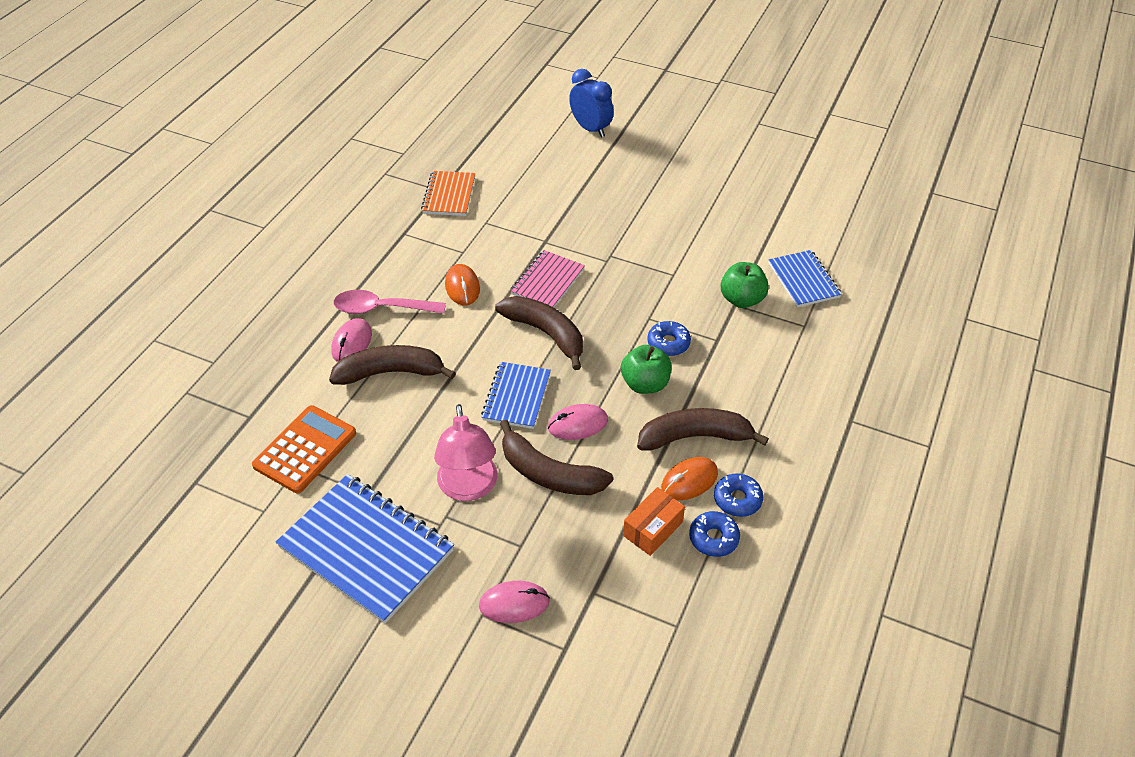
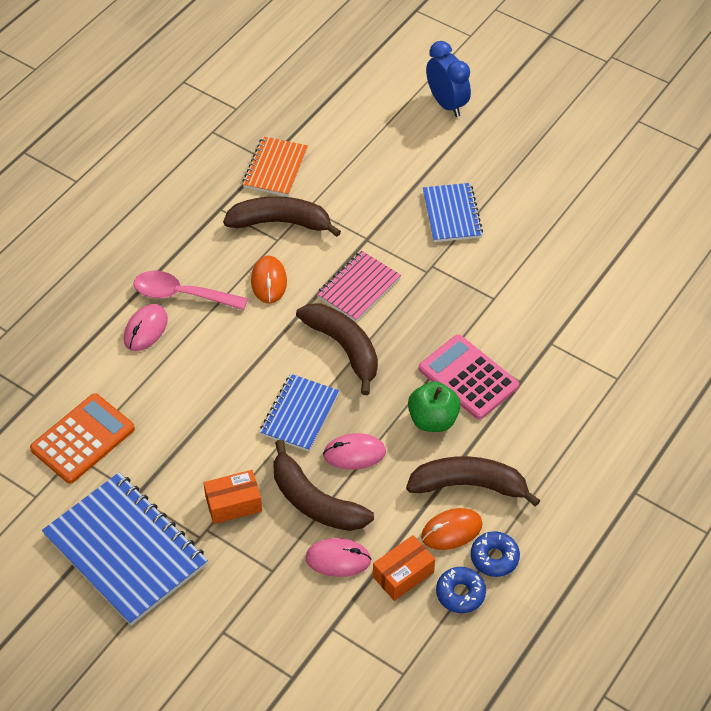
camera: 10 degrees right, 5 degrees up
brown banana [329,345,456,385] -> brown banana moved to [223,196,341,237]
pink lamp [434,404,498,501] -> orange box [203,470,262,524]
pink mouse [479,581,550,623] -> pink mouse moved to [305,538,372,577]
blue donut [647,321,691,356] -> pink calculator [419,334,519,420]
green apple [721,262,769,308] -> none
blue notebook [769,250,842,307] -> blue notebook moved to [423,183,483,242]

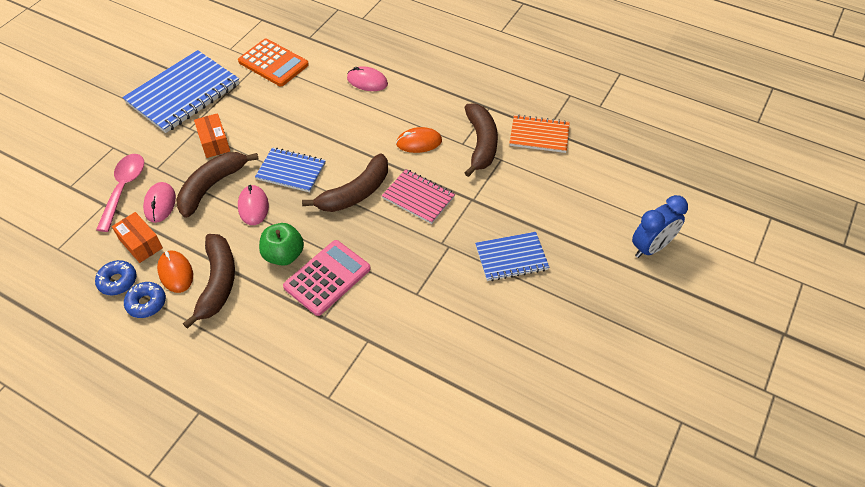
camera: 85 degrees right, 0 degrees up
pink spoon [134,271,248,310] -> pink spoon moved to [96,154,144,232]

